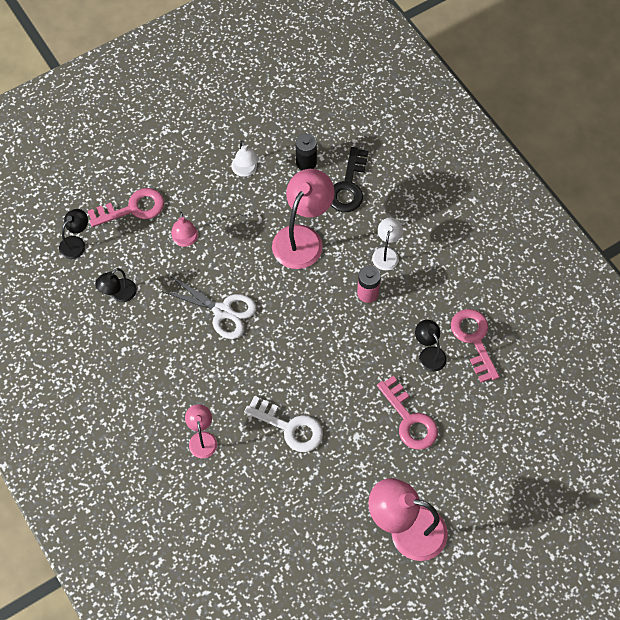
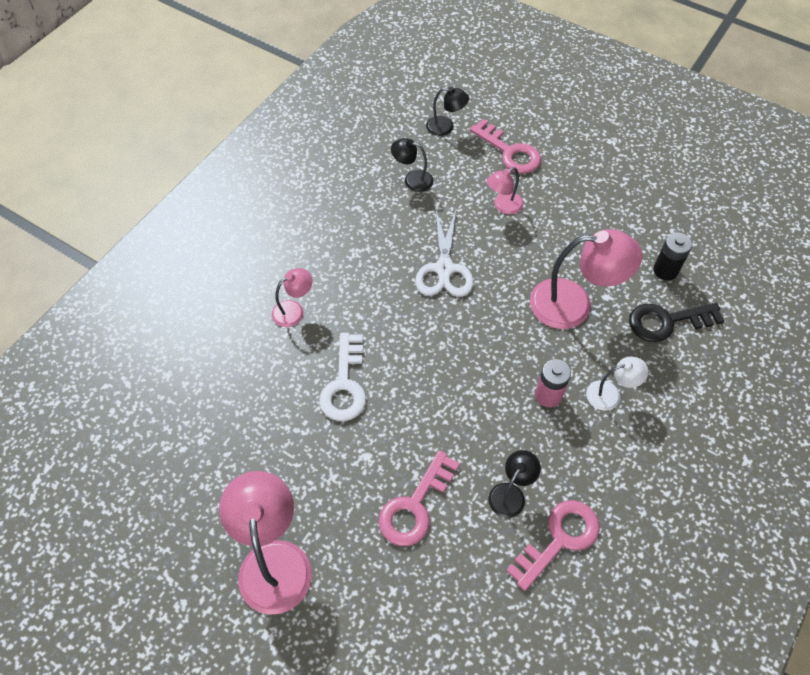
camera: 65 degrees right, 5 degrees down
white lamp [231,141,259,177] -> none

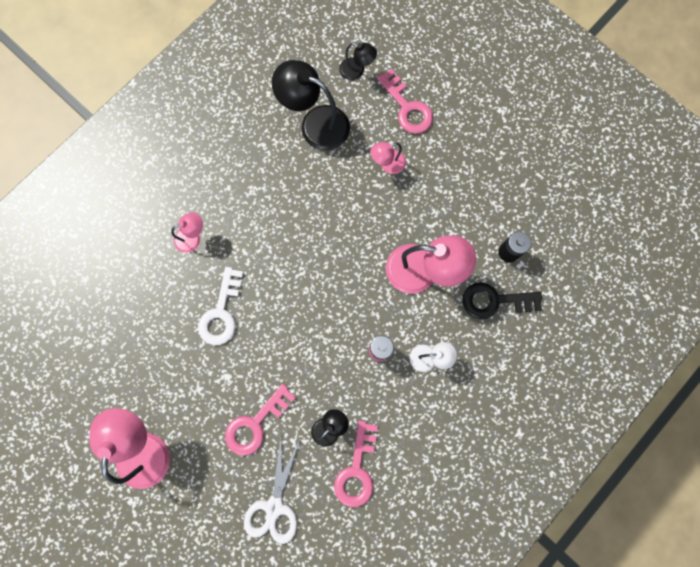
camera: 10 degrees right, 20 degrees up
black lamp [391,138,434,192] -> black lamp [272,60,350,150], size x1.92
white scissors [415,210,474,297] -> white scissors moved to [244,439,300,544]
pink key [506,500,600,591] -> pink key turned 135 degrees clockwise [334,421,378,507]

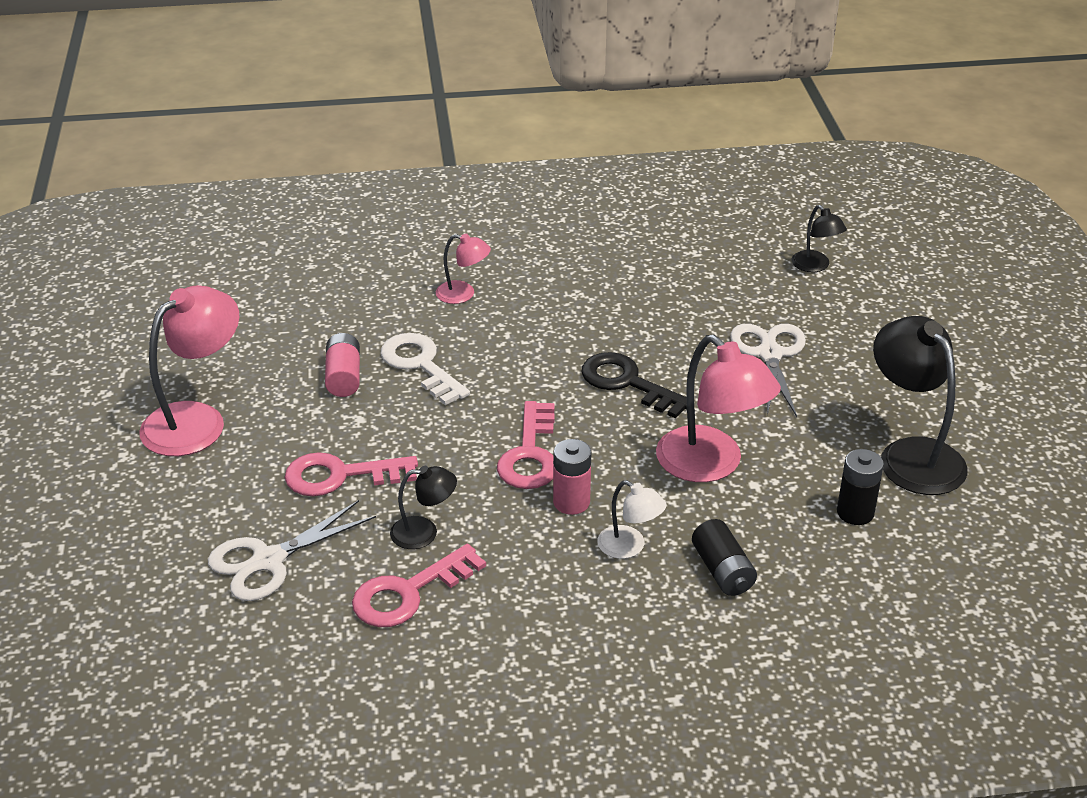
camera: 40 degrees right, 40 degrees down
white key [198,267,244,345] -> white key turned 90 degrees clockwise [380,333,470,405]
black lamp [272,60,350,150] -> black lamp moved to [873,316,968,495]
pink lamp [371,142,406,174] -> white scissors [730,324,806,417]
pink key [377,69,433,134] -> pink key moved to [497,401,555,489]
black key [463,282,542,319] -> black key moved to [581,352,687,418]
none -> pink battery [325,333,360,397]
none -> black battery [692,519,757,596]

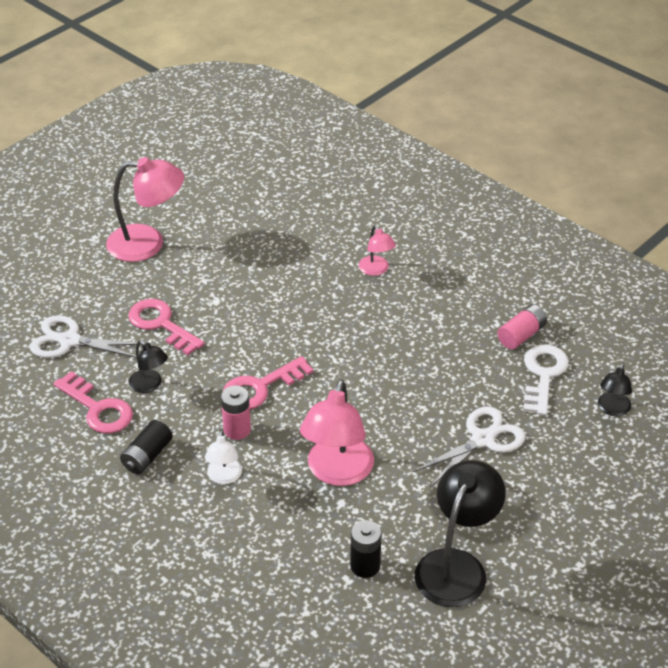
camera: 50 degrees right, 5 degrees up
pink battery [325,333,360,397] -> pink battery moved to [497,304,547,349]
pink key [352,544,486,627] -> pink key turned 150 degrees counterclockwise [53,371,133,434]
white key [380,333,470,405] -> white key moved to [523,344,569,416]
black key [581,352,687,418] -> none
black battery [692,519,757,596] -> black battery moved to [120,420,173,474]

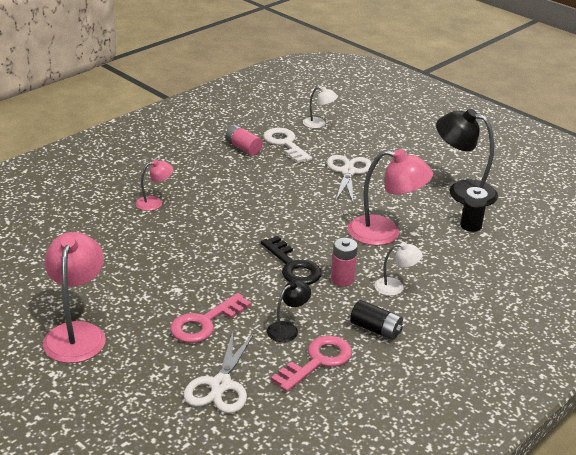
camera: 90 degrees left, 10 degrees down
pink key [223,356,314,409] -> black key [261,236,322,285]
white scissors [413,406,525,487] -> white scissors turned 45 degrees clockwise [327,155,372,202]
white key [523,344,569,416] -> white key turned 45 degrees clockwise [263,128,312,163]
black lamp [598,363,632,416] -> white lamp [303,86,338,128]

